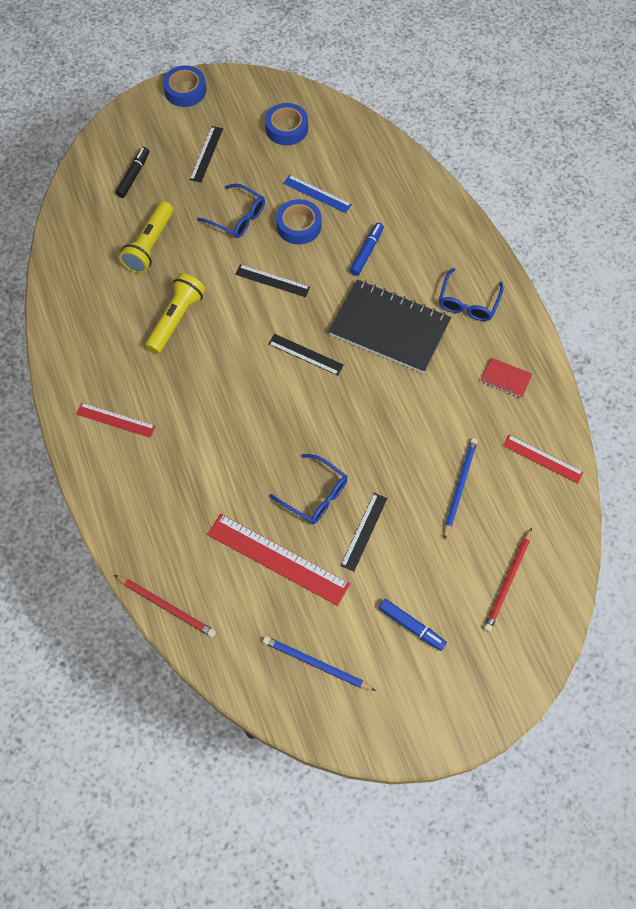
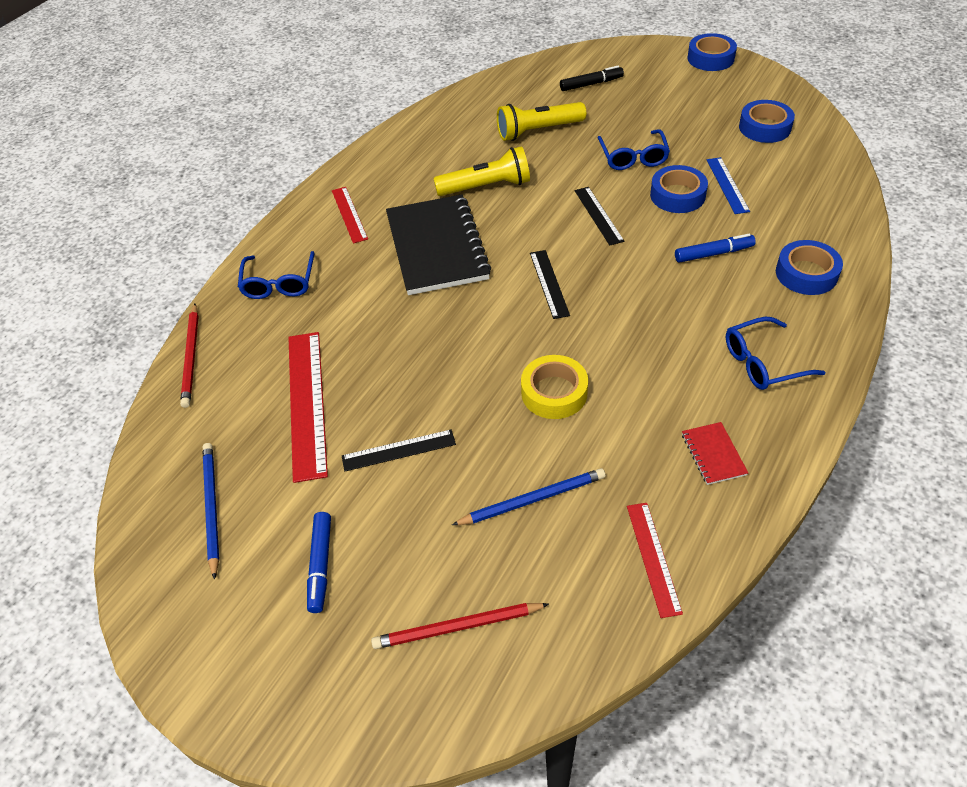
camera: 55 degrees right, 15 degrees down
black ruler [190,126,223,183] -> none
blue glasses [269,454,348,524] -> blue glasses moved to [238,251,315,299]
black notebook [328,280,451,374] -> black notebook moved to [386,194,491,295]
none -> yellow tape [521,355,588,419]
none -> blue tape [776,240,843,295]

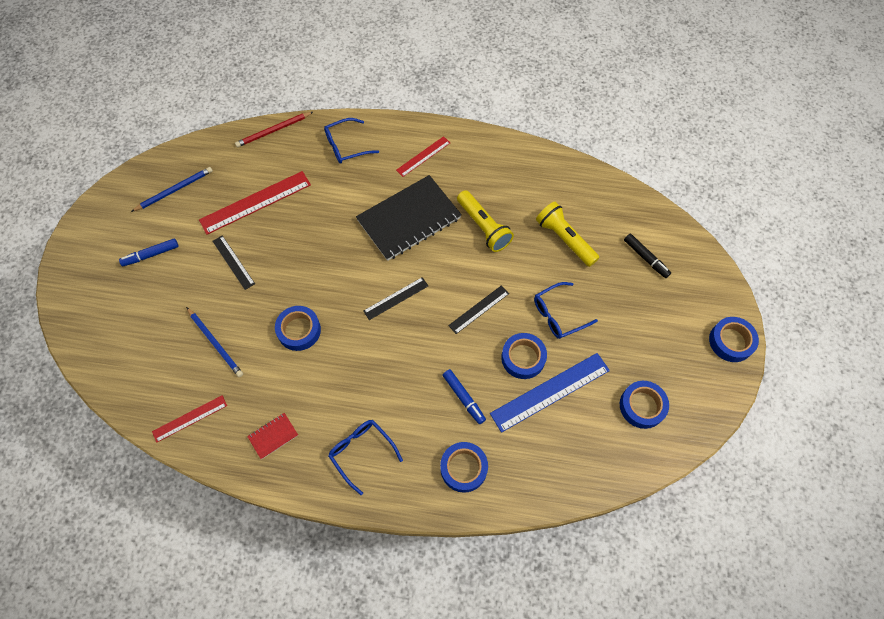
camera: 65 degrees right, 15 degrees up
red pencil [371,603,549,649] -> none
yellow tape [521,355,588,419] -> blue tape [275,306,321,351]
blue ruler [707,157,750,214] -> blue ruler [490,353,610,433], size x1.75

